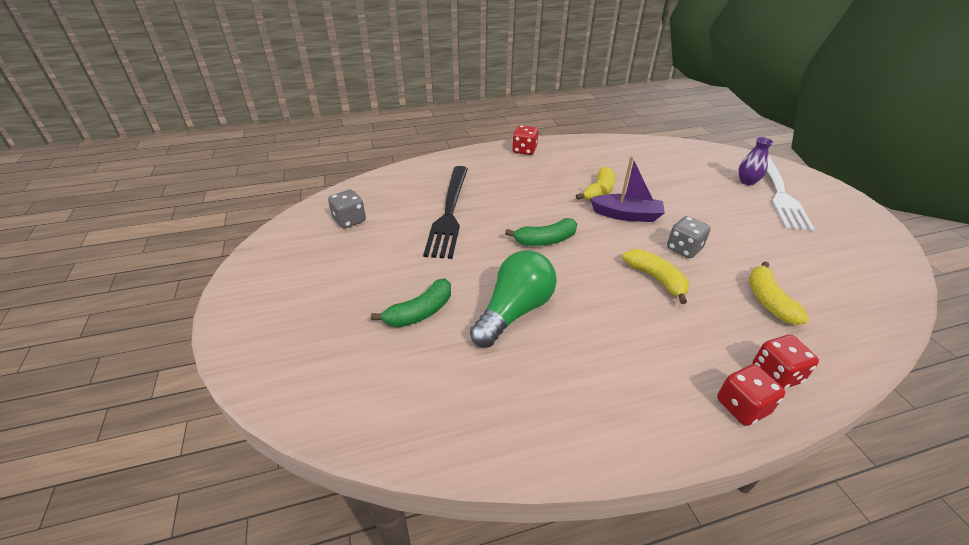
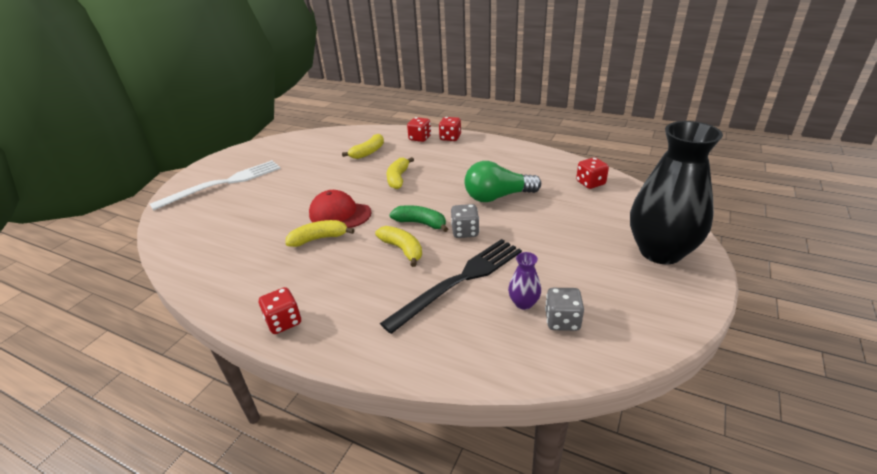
camera: 135 degrees left, 5 degrees down
green banana [371,278,451,327] -> none
purple boat [590,156,665,222] -> red cap [309,190,372,228]
grey dice [667,216,711,258] -> grey dice moved to [451,204,479,238]
purple vase [738,137,774,186] -> purple vase moved to [508,252,541,310]
none -> yellow banana [375,226,422,267]
none -> red dice [576,157,609,189]
none -> black vase [630,121,723,264]

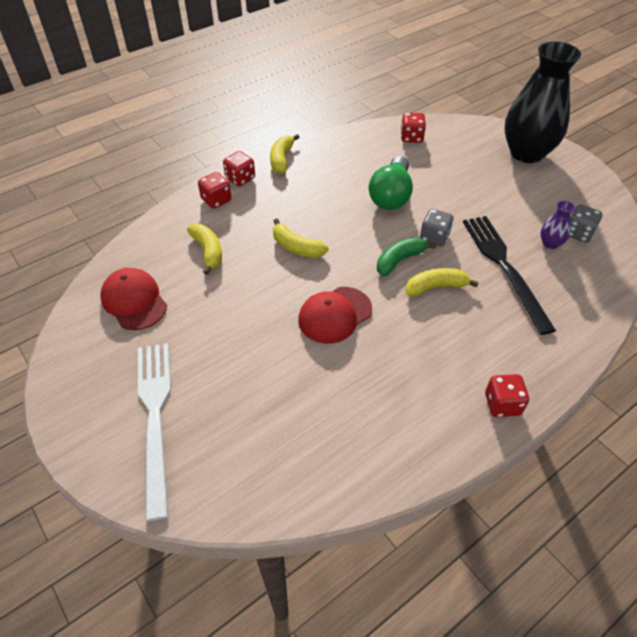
camera: 65 degrees left, 15 degrees up
yellow banana [285,220,354,247] -> yellow banana moved to [270,134,300,174]
none -> red cap [101,268,167,330]

